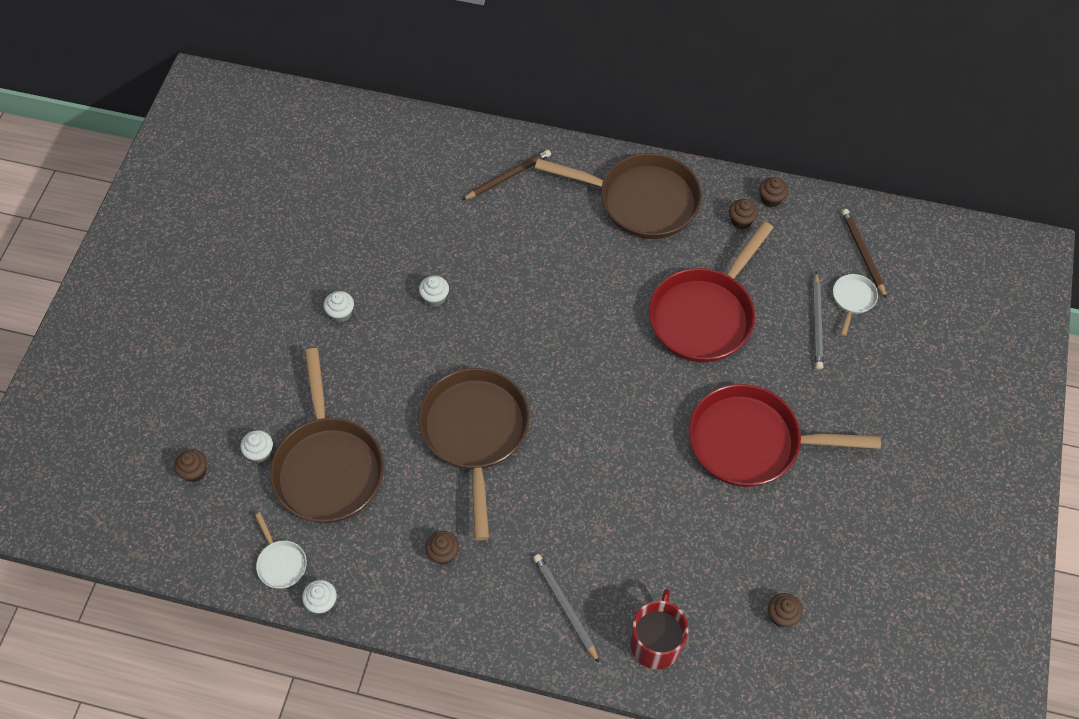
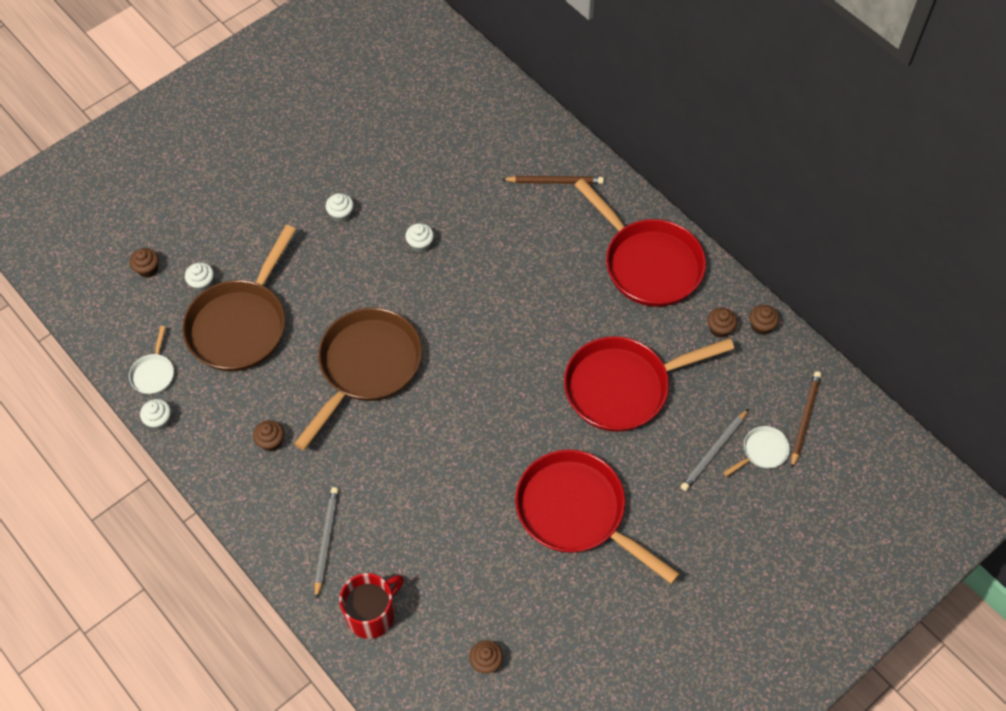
camera: 35 degrees right, 0 degrees up
brown pan [535,153,702,239] -> red pan [574,178,706,307]

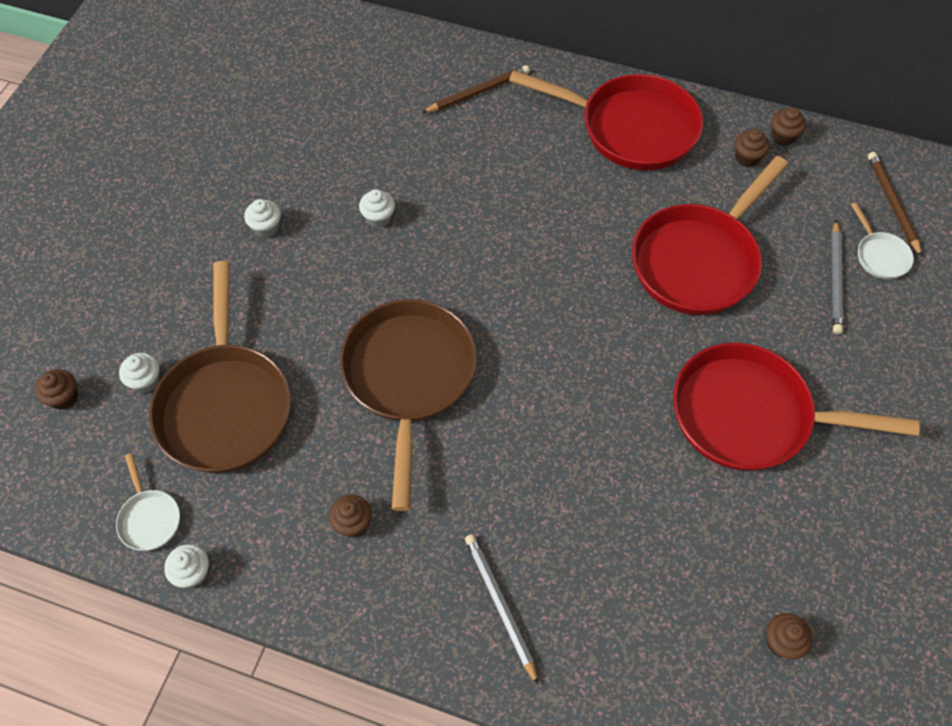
camera: 30 degrees left, 0 degrees up
red mug [339,573,404,639] -> none
white pan [723,426,790,477] -> white pan turned 135 degrees clockwise [851,202,914,279]

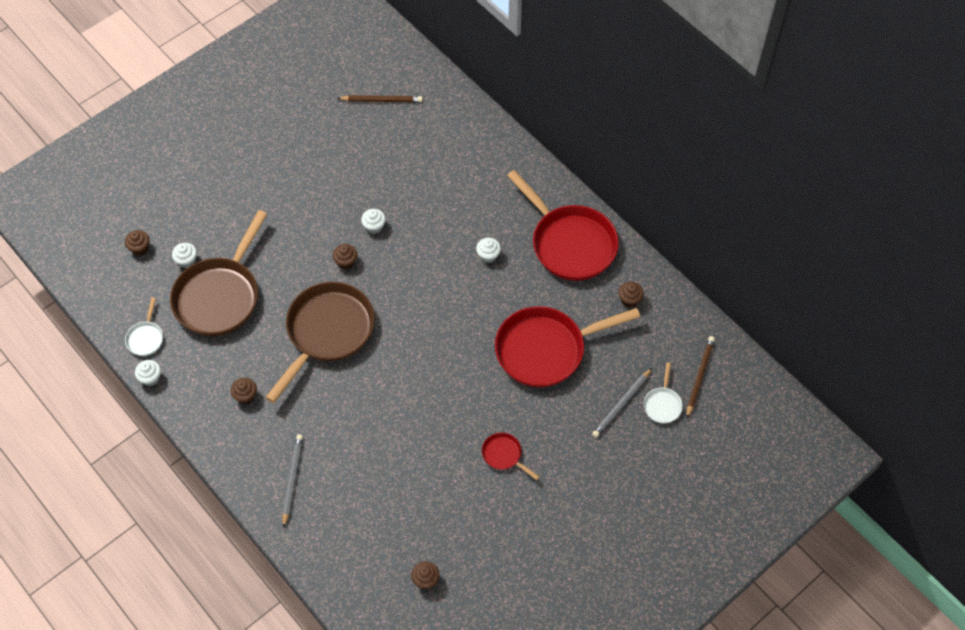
camera: 30 degrees right, 0 degrees up
white cupcake [244,199,281,238] -> white cupcake moved to [476,238,501,263]
brown pencil [422,65,530,113] -> brown pencil moved to [337,95,423,102]
red pan [673,343,920,471] -> red pan [482,433,540,480], size x0.43
brown cupcake [771,107,806,146] -> brown cupcake moved to [333,244,357,269]

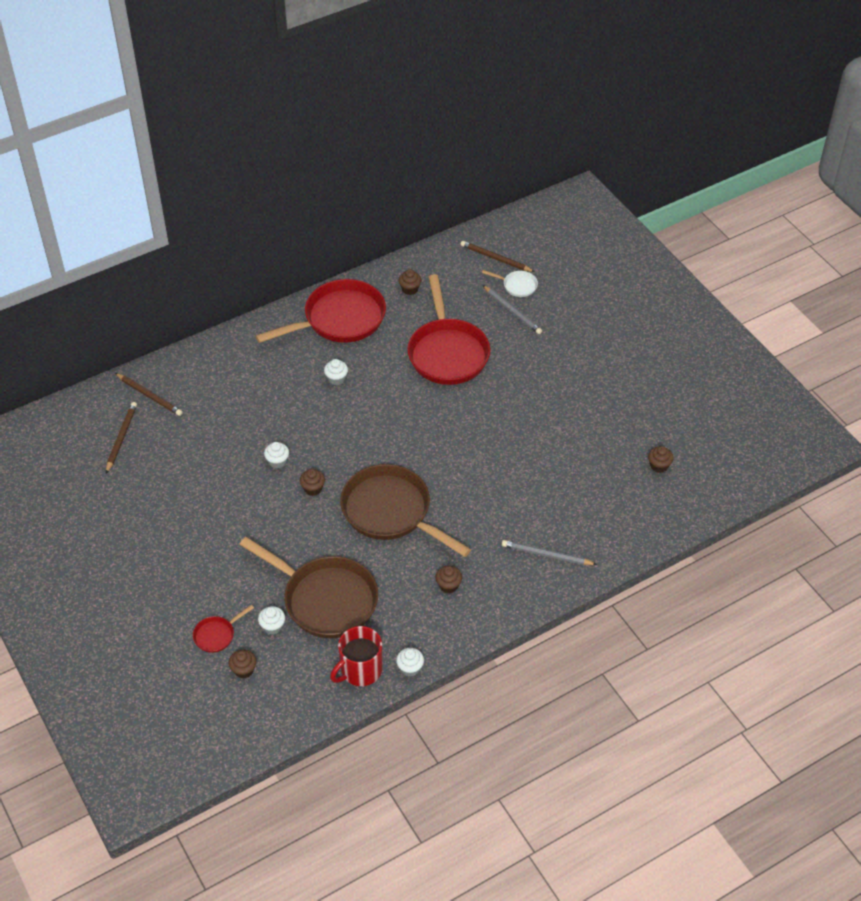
camera: 80 degrees left, 10 degrees down
white pan [125,297,163,356] -> red mug [330,626,382,686]
red pan [482,433,540,480] -> red pan moved to [193,605,254,653]
none -> brown pencil [115,373,183,416]

